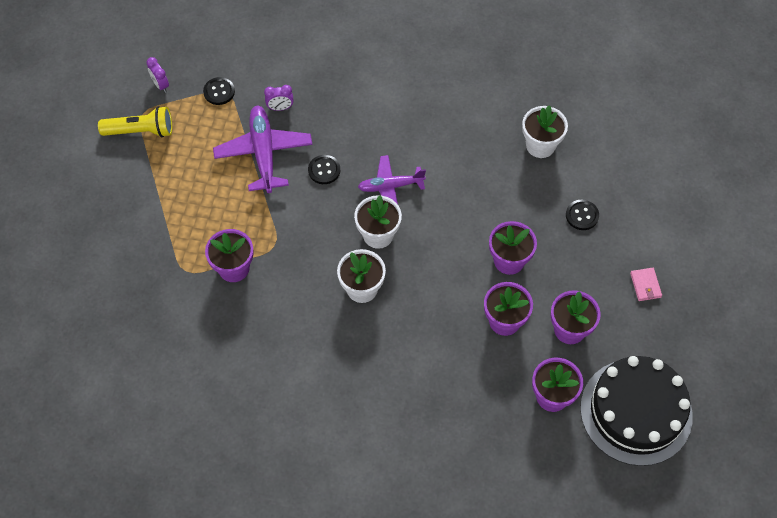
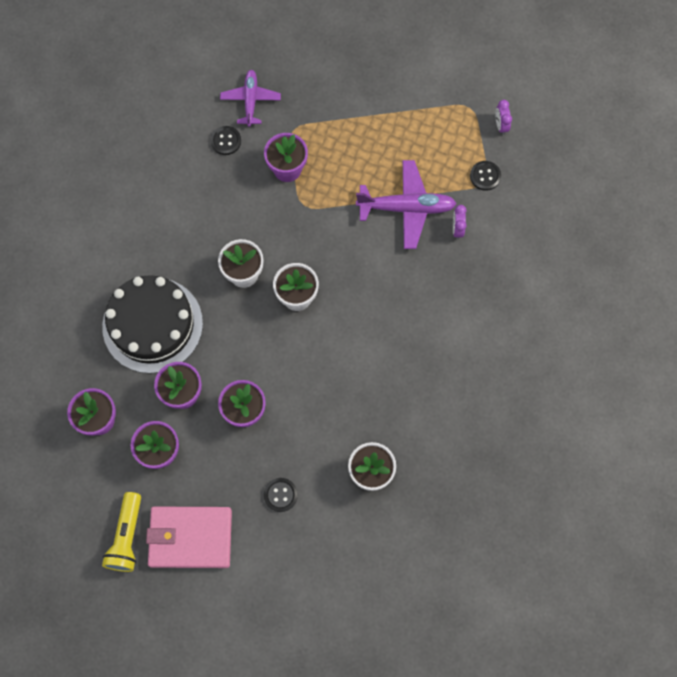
camera: 100 degrees right, 10 degrees up
yellow flashlight [98,106,172,137] -> yellow flashlight moved to [102,492,141,572]
purple clock [146,57,169,93] -> purple clock turned 75 degrees counterclockwise [496,100,512,135]
black button [308,155,340,184] -> black button moved to [210,126,241,155]
purple plane [358,155,426,204] -> purple plane moved to [220,70,281,127]
black cake [580,356,693,466] -> black cake moved to [102,275,203,373]
pink wallet [630,268,662,301] -> pink wallet [146,506,232,568], size x2.45

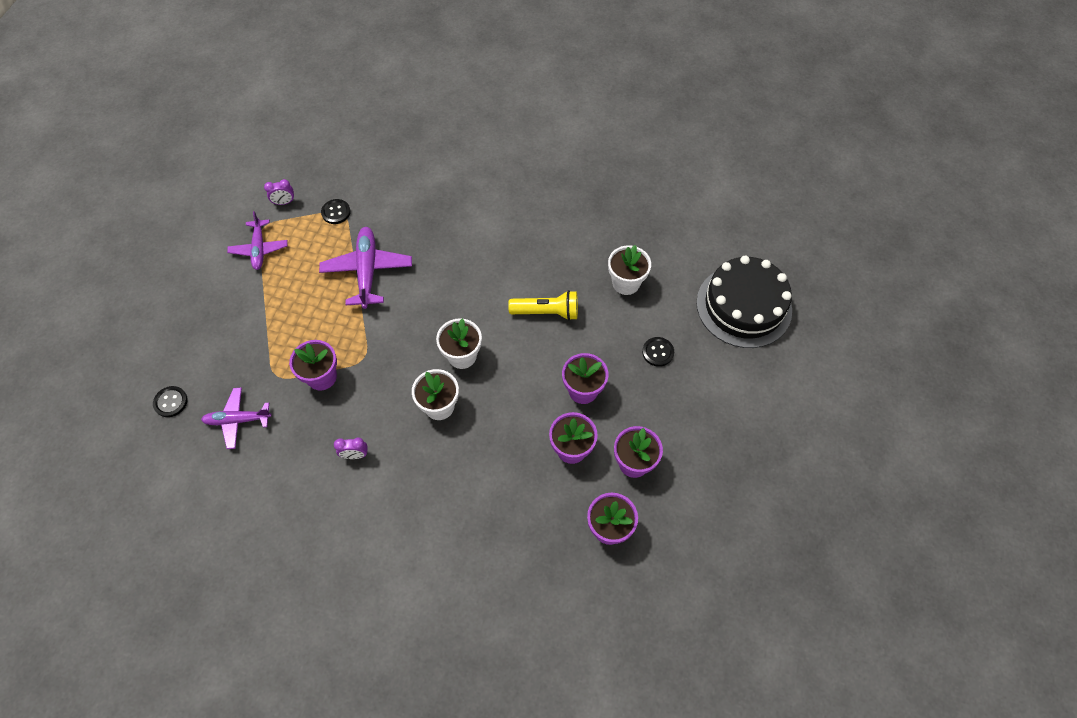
camera: 95 degrees left, 10 degrees down
black cake [102,275,203,373] -> black cake moved to [696,256,792,348]
yellow flashlight [102,492,141,572] -> yellow flashlight moved to [508,290,578,321]
pink wallet [146,506,232,568] -> none
black button [210,126,241,155] -> black button moved to [153,386,188,417]
purple clock [453,205,467,240] -> purple clock moved to [334,438,368,459]
none -> purple plane [227,211,288,270]

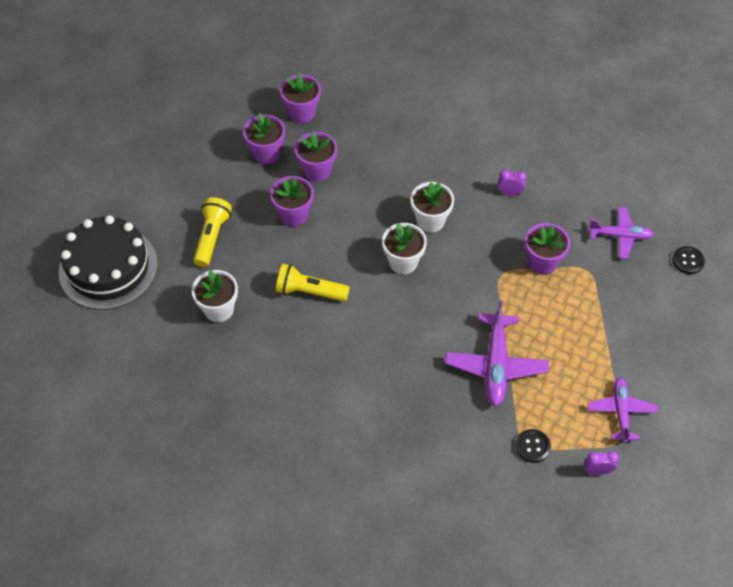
camera: 170 degrees left, 5 degrees down
black button [642,337,674,367] -> yellow flashlight [193,197,232,267]

